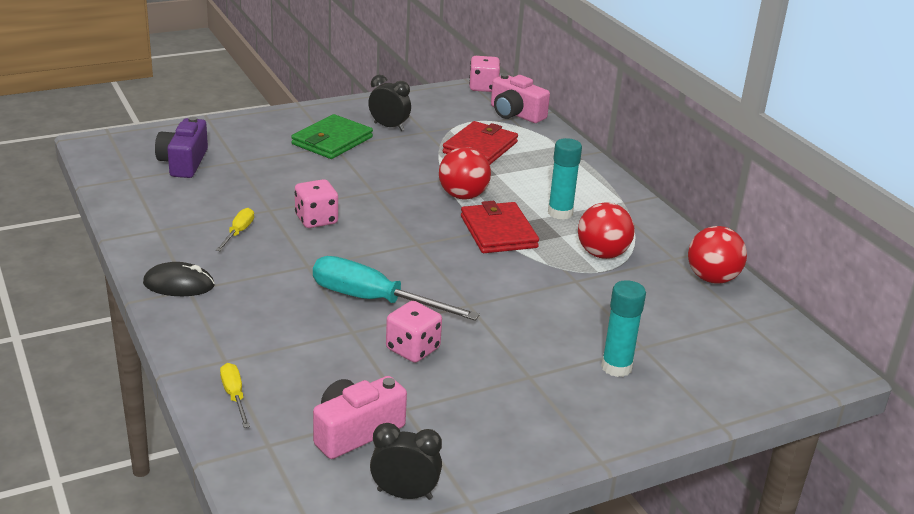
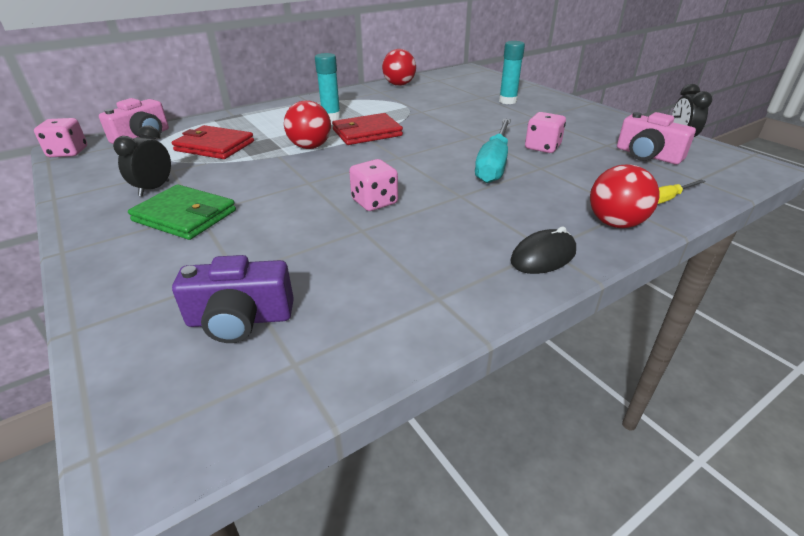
camera: 95 degrees left, 5 degrees up
black mouse [143,262,214,296] -> black mouse turned 60 degrees clockwise [510,227,576,274]
yellow screwdriver [216,208,254,251] -> none
red ball [578,202,635,259] -> red ball moved to [590,164,659,228]

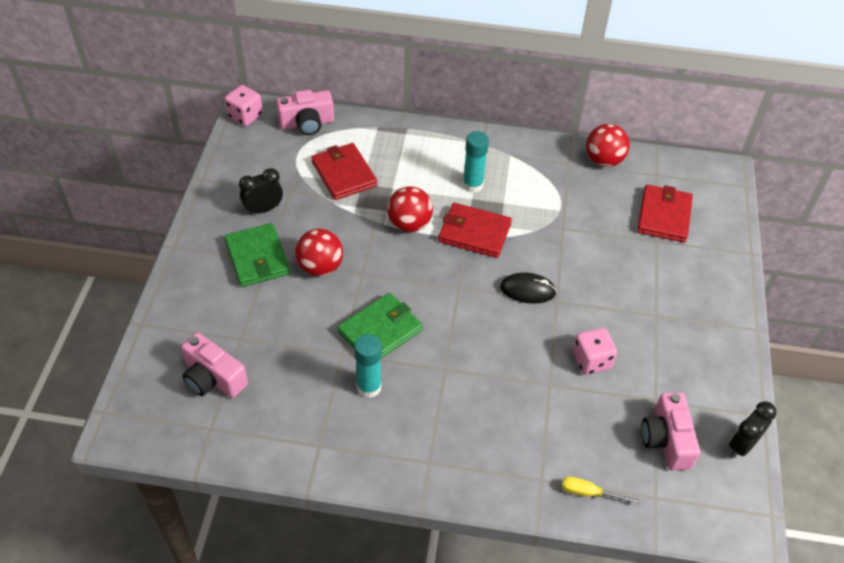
camera: 40 degrees right, 15 degrees up
purple camera [172,255,294,343] -> pink camera [181,332,248,398]
pink dice [349,159,398,211] -> green wallet [337,293,423,358]
turquoise screwdriver [475,119,511,183] -> none
turquoise glue stick [499,41,525,104] -> turquoise glue stick moved to [354,334,382,398]
black mouse [510,227,576,274] -> black mouse moved to [500,273,557,304]
red ball [590,164,659,228] -> red ball moved to [295,229,343,276]
none -> red wallet [637,185,693,243]

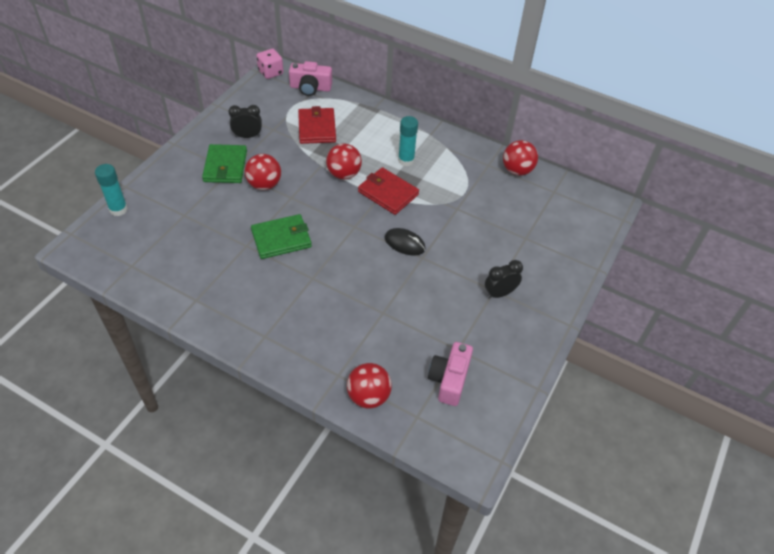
camera: 20 degrees right, 0 degrees up
pink camera [181,332,248,398] -> none
turquoise glue stick [354,334,382,398] -> turquoise glue stick moved to [95,164,128,216]
yellow screwdriver [562,476,641,504] -> red ball [347,363,392,409]
pink dice [573,328,617,375] -> none
red wallet [637,185,693,243] -> none
black clock [729,401,776,458] -> black clock moved to [485,260,523,299]

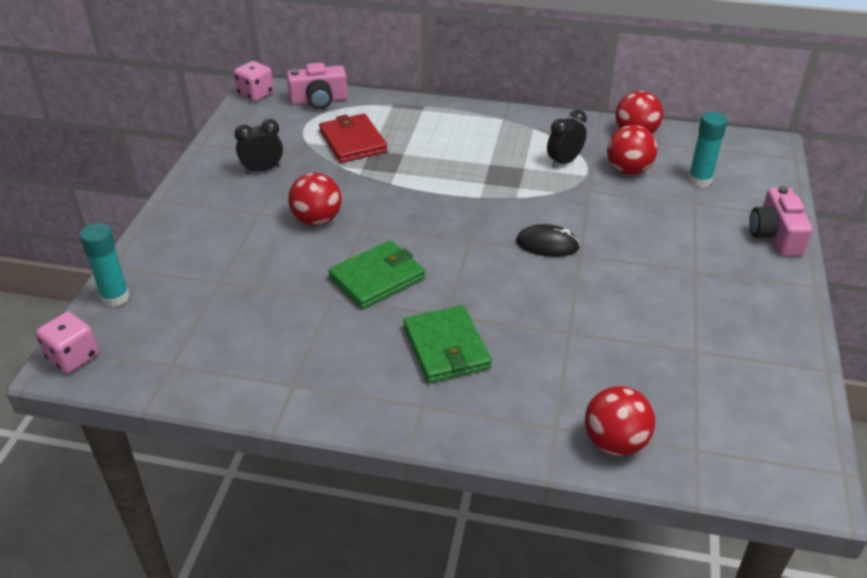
camera: 15 degrees left, 10 degrees down
green wallet [202,144,247,183] -> green wallet moved to [403,305,492,383]
red ball [326,143,362,179] -> red ball moved to [607,125,657,175]
red wallet [358,167,419,215] -> none
turquoise glue stick [398,116,418,166] -> turquoise glue stick moved to [688,112,728,188]
pink camera [428,342,473,406] -> pink camera moved to [749,186,813,257]
black clock [485,260,523,299] -> black clock moved to [547,109,587,168]
none -> pink dice [36,312,98,373]

